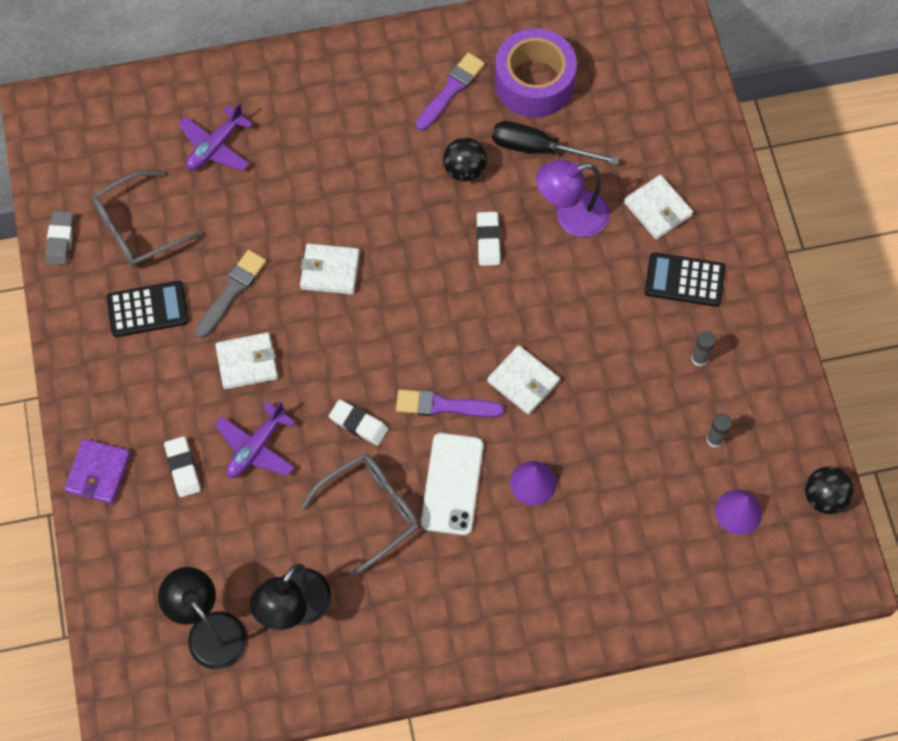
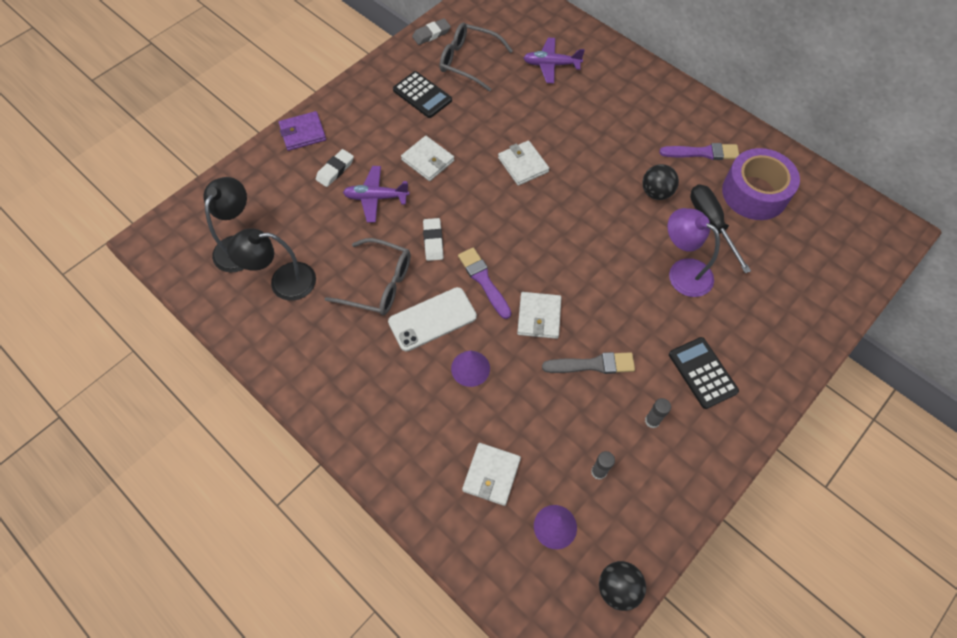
camera: 55 degrees right, 5 degrees down
grey brush [195,250,267,338] -> grey brush moved to [542,352,635,374]
white eraser [477,212,500,266] -> none
white wallet [624,175,693,240] -> white wallet moved to [462,443,521,506]

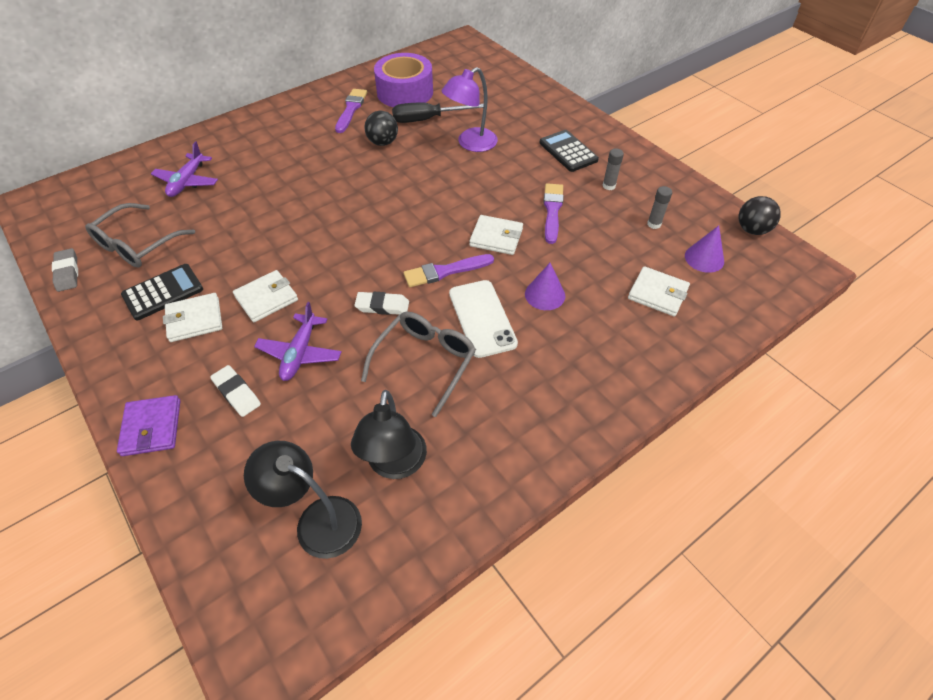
camera: 80 degrees left, 10 degrees down
white wallet [498,140,549,186] -> white wallet moved to [163,293,222,342]
grey brush [542,352,635,374] -> purple brush [543,183,564,244]
black calculator [669,337,739,409] -> black calculator turned 75 degrees clockwise [539,130,599,172]

